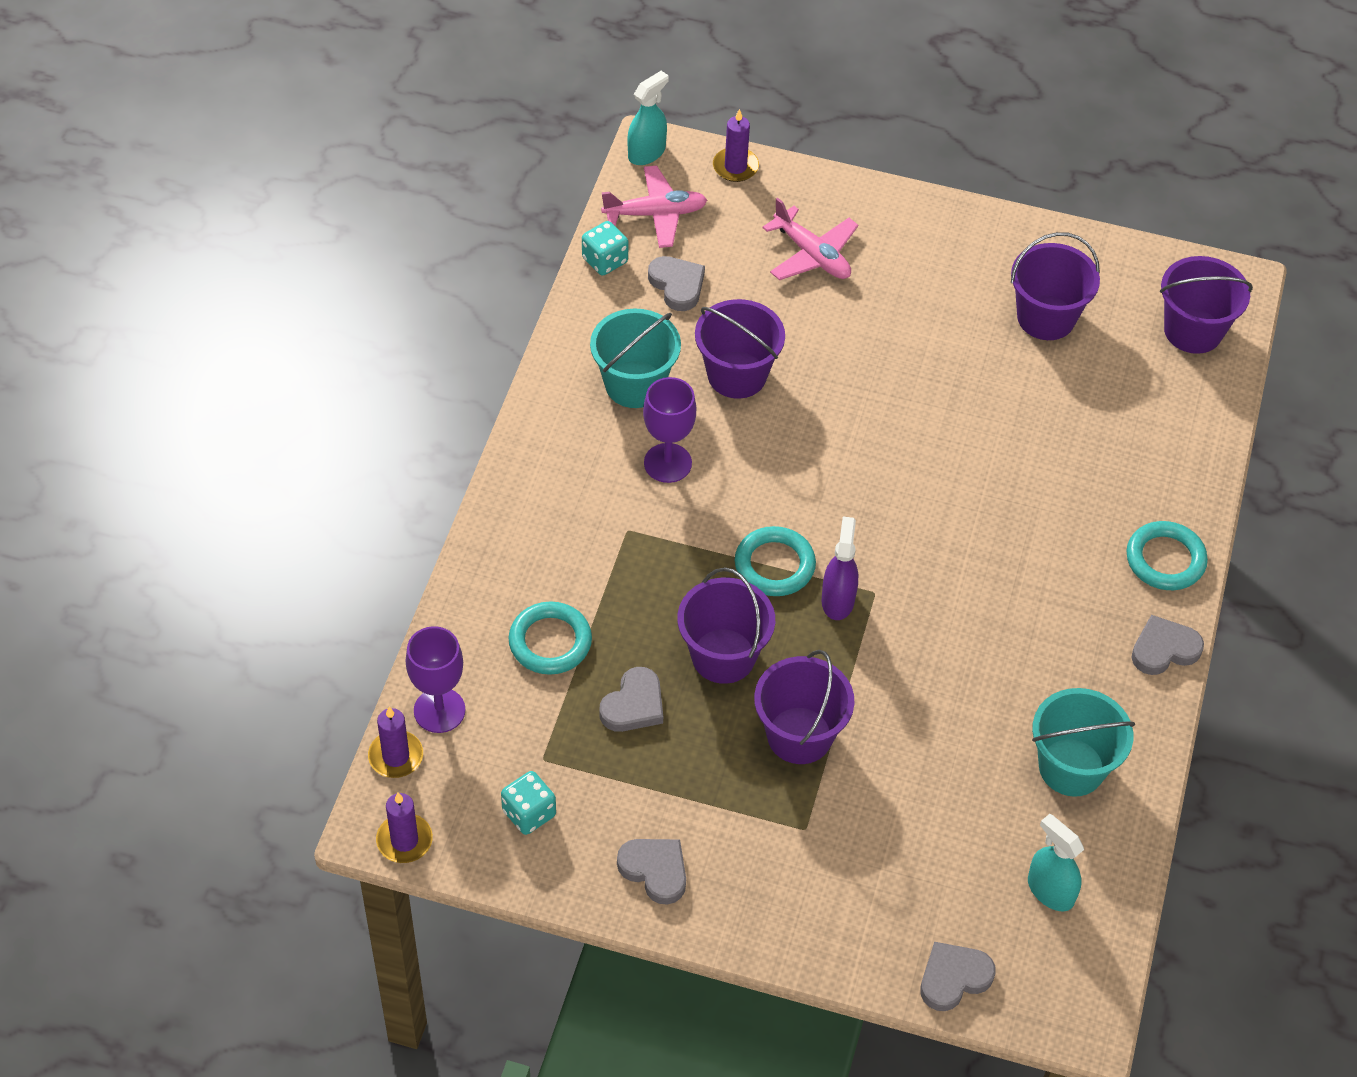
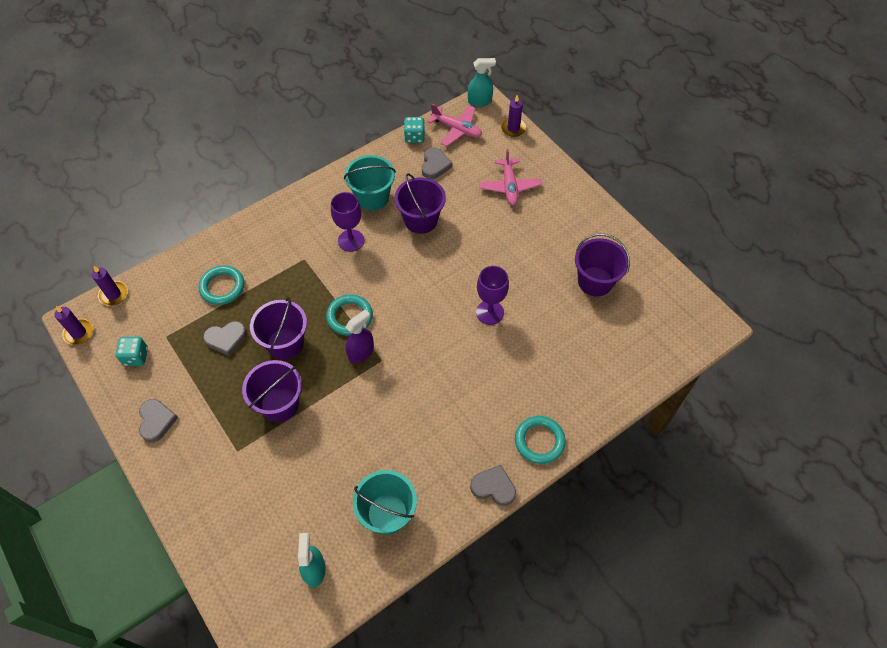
camera: 40 degrees right, 5 degrees up
purple goblet [406,626,466,733] -> purple goblet moved to [476,266,509,325]
grey heart [920,942,996,1011] -> none
purple bucket [1160,256,1253,354] -> none

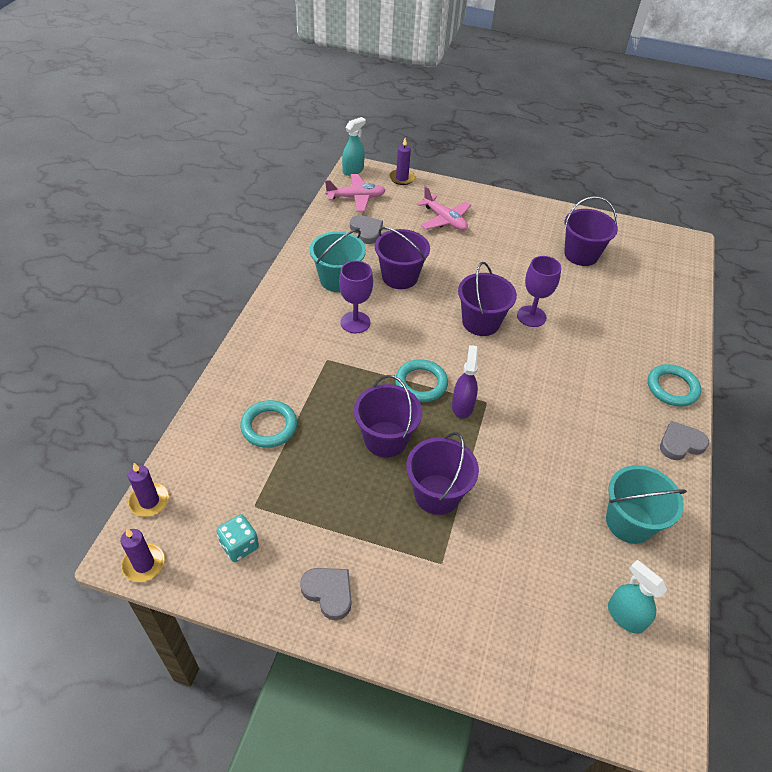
camera: 40 degrees left, 10 degrees down
grey heart [203,321,247,356] -> none
turquoise dice [404,117,425,143] -> none
none -> purple bucket [458,262,517,336]

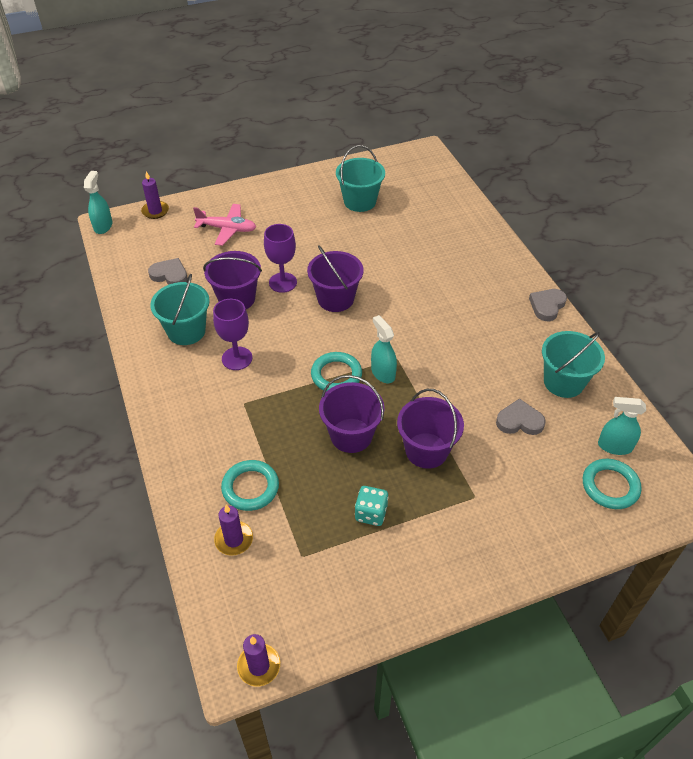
camera: 35 degrees left, 0 degrees up
purple candle [128,463,169,517] -> purple candle moved to [214,505,253,556]
turquoise dice [216,514,259,562] -> turquoise dice moved to [355,486,388,526]
grey heart [300,568,351,620] -> grey heart moved to [496,398,546,435]
pink plane [325,174,386,212] -> none
purple spray bottle [452,345,478,419] -> turquoise spray bottle [371,315,397,383]
purple goblet [517,256,561,327] -> purple goblet moved to [264,224,297,293]
purple bucket [564,196,618,266] -> turquoise bucket [336,145,385,212]
turquoise ring [648,364,701,407] -> turquoise ring moved to [583,459,641,509]

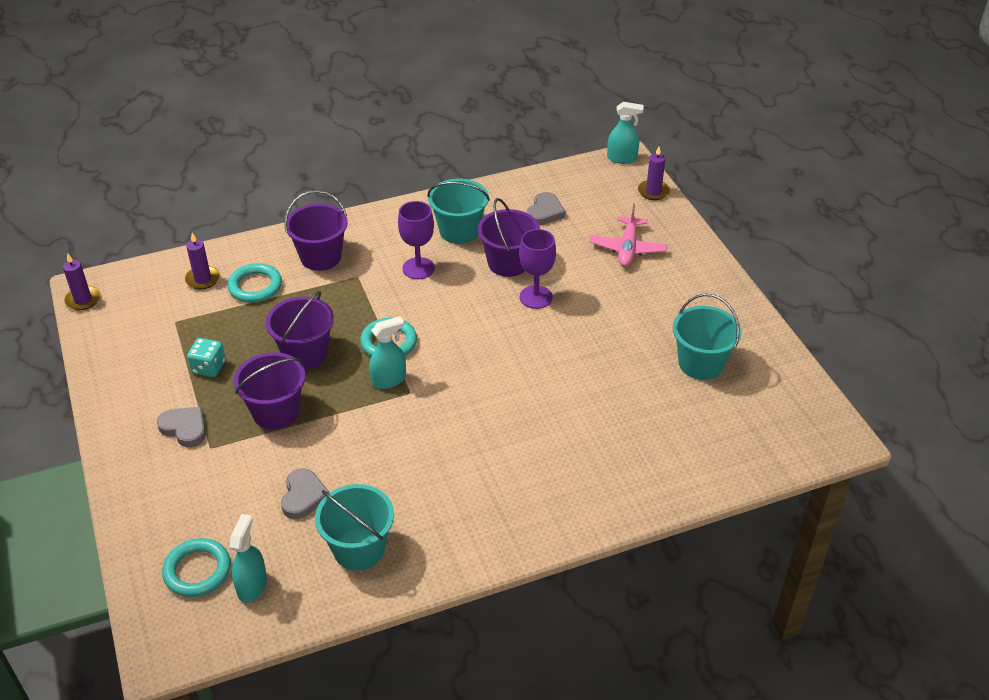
camera: 90 degrees right, 5 degrees down
purple bucket [307,245,364,312] -> purple bucket moved to [284,190,348,271]
grey heart [529,289,567,321] -> grey heart moved to [157,407,206,447]

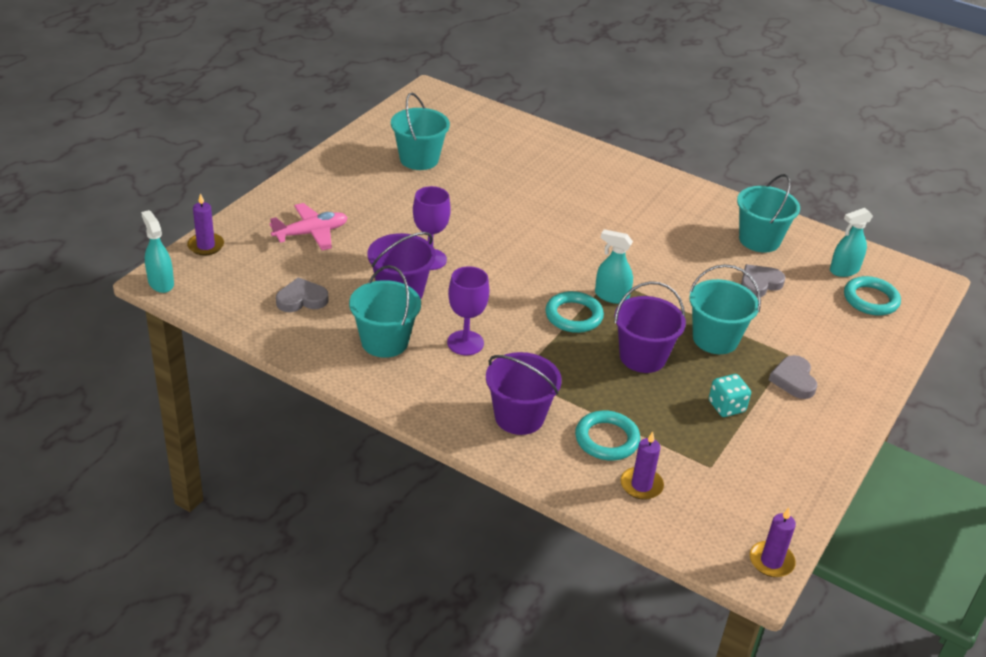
camera: 130 degrees left, 5 degrees down
purple bucket [233,352,305,430] -> turquoise bucket [689,264,761,354]

